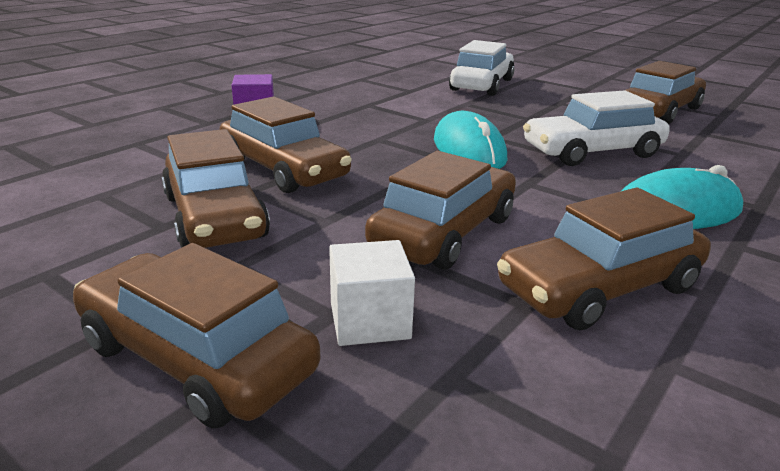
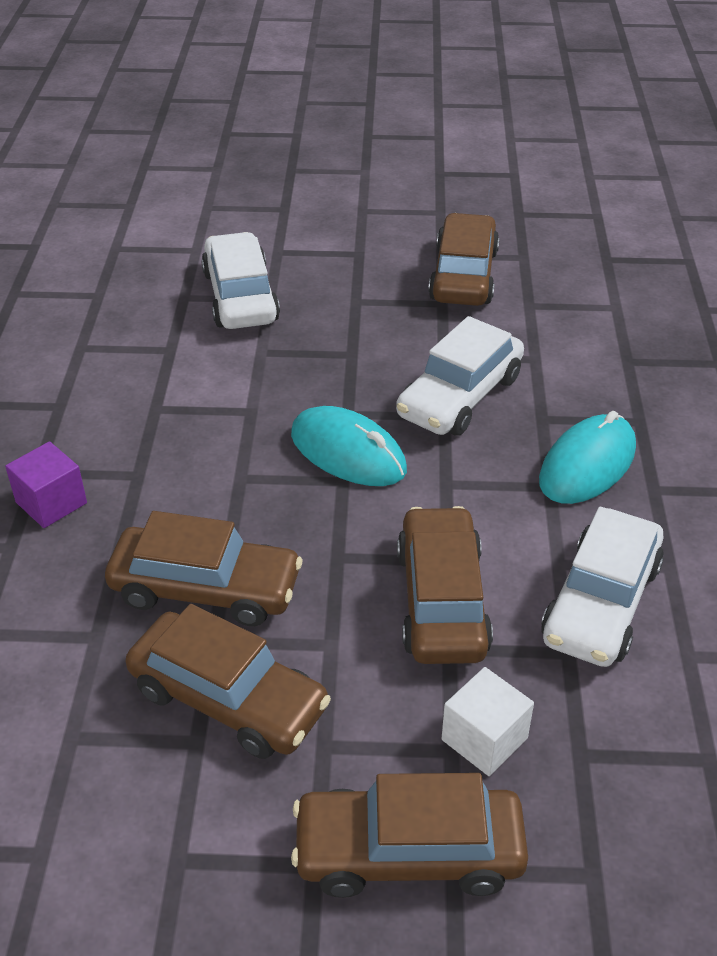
camera: 35 degrees left, 15 degrees up
brown car [497,187,711,330] -> white car [541,507,664,667]

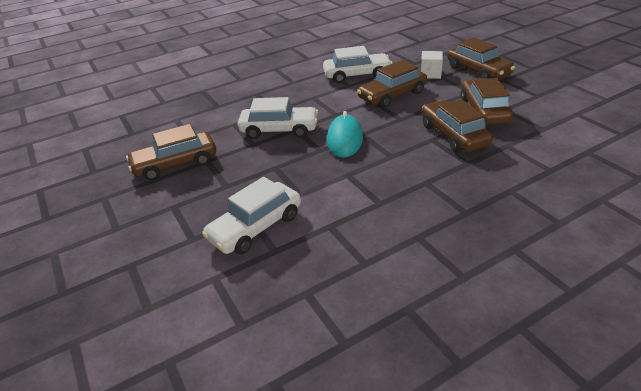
camera: 120 degrees left, 5 degrees down
purple cube [5,441,87,528] -> none
turquoise mouse [539,411,636,504] -> none

